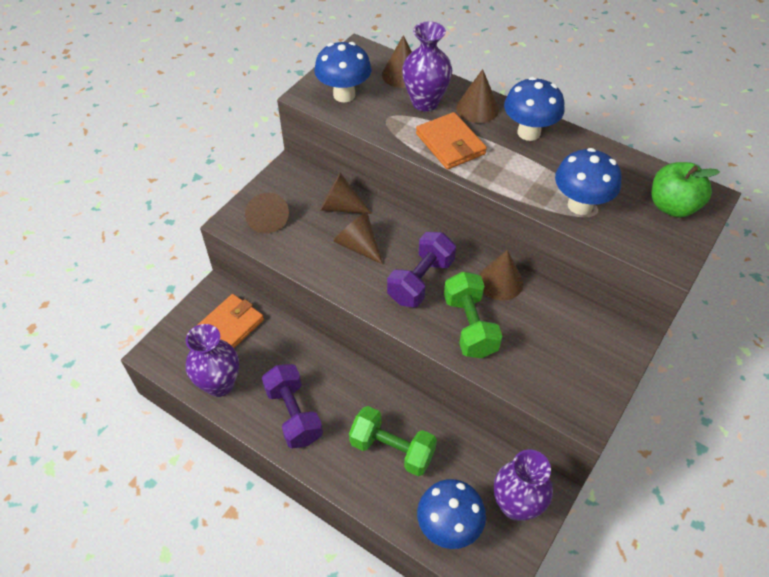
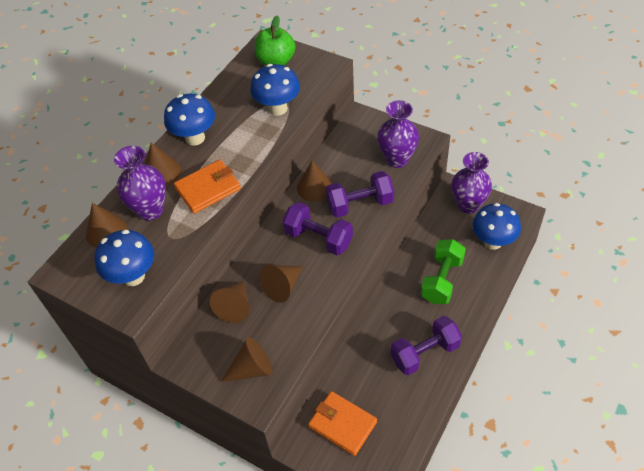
camera: 90 degrees left, 0 degrees up
purple vase [185,324,239,397] -> purple vase moved to [377,100,419,168]
green dumbbell [444,271,502,358] -> purple dumbbell [325,171,394,217]

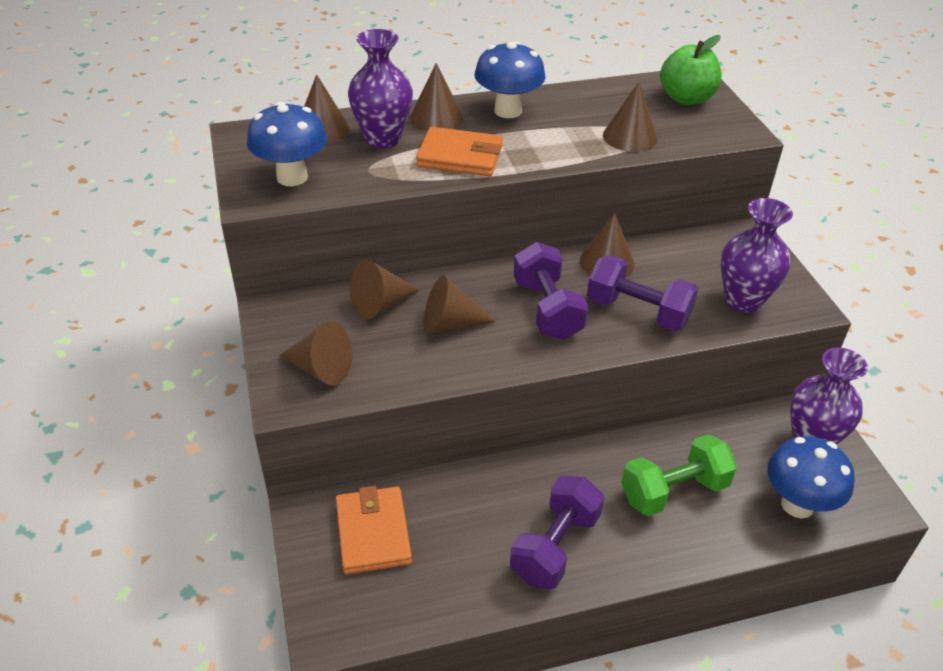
camera: 40 degrees right, 10 degrees down
blue mushroom [250,64,300,116] -> brown cone [603,82,658,152]
purple dumbbell [390,316,462,375] -> purple dumbbell turned 75 degrees counterclockwise [510,475,604,589]

